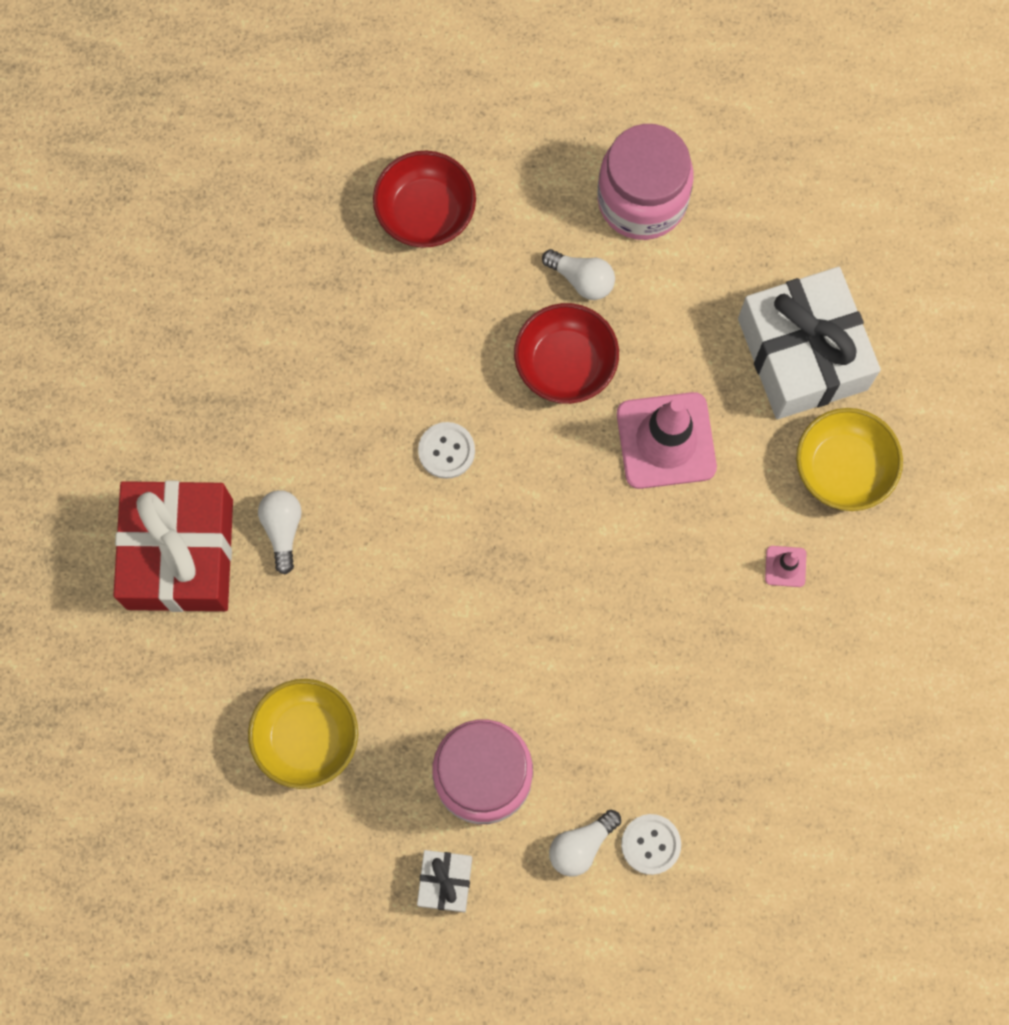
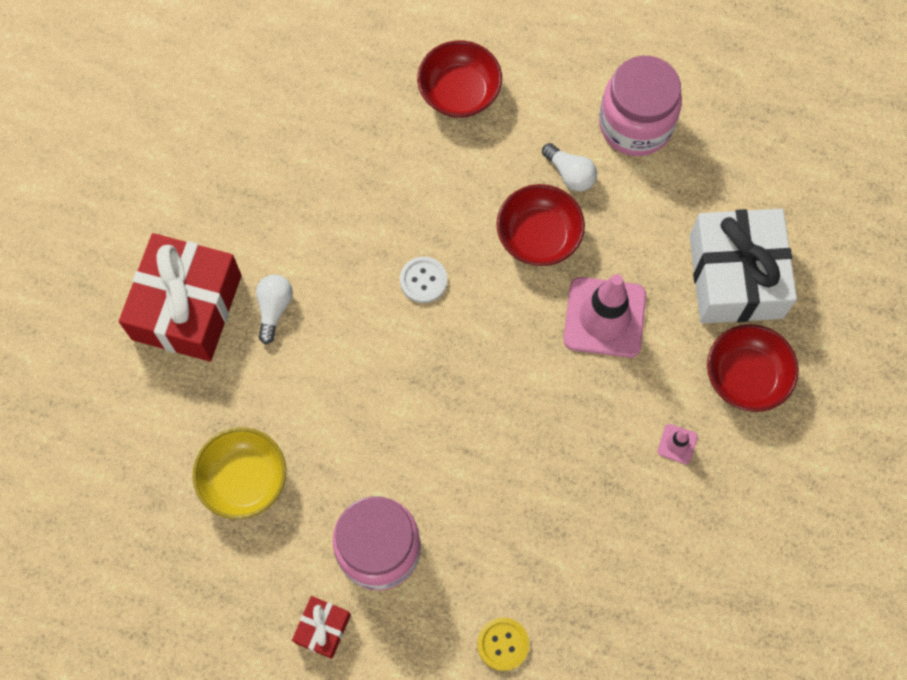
camera: 15 degrees right, 5 degrees down
white gift [417,850,472,912] -> red gift [292,596,351,659]
white light bulb [549,810,621,877] -> none
white button [621,814,681,875] -> yellow button [477,618,529,671]
yellow bowl [796,408,903,511] -> red bowl [707,324,799,412]

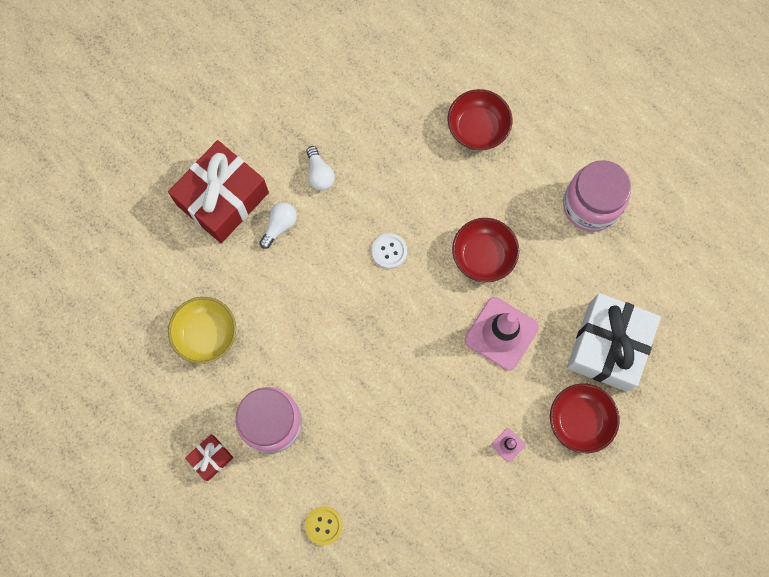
camera: 25 degrees right, 5 degrees up
white light bulb [542,143,597,192] -> white light bulb moved to [306,146,335,190]

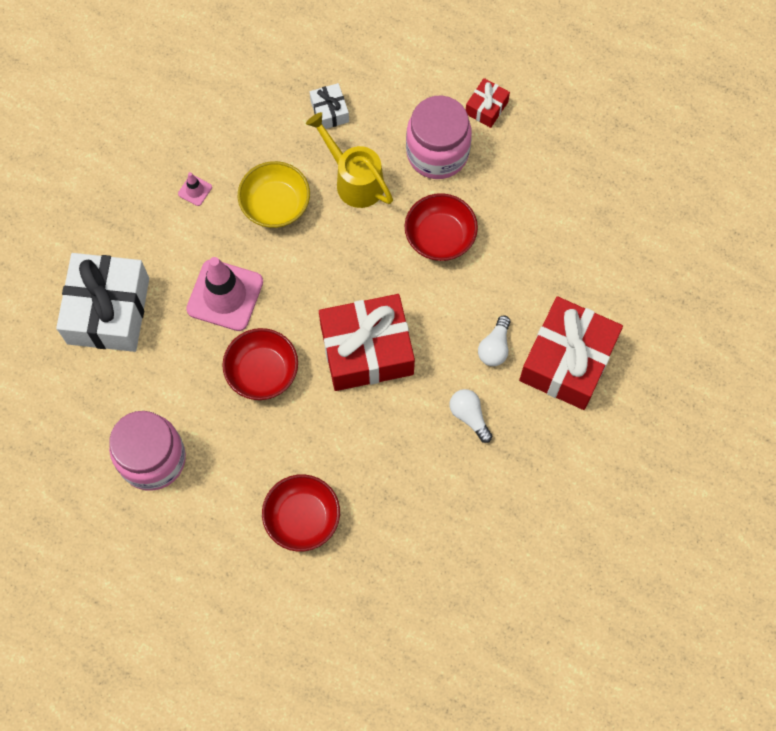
camera: 165 degrees right, 5 degrees down
yellow bowl [168,297,236,364] -> yellow bowl moved to [238,161,310,228]
yellow button [305,506,343,545] -> none
white button [372,233,407,269] -> red gift [319,294,415,391]
red bowl [550,383,620,453] -> red bowl moved to [405,193,478,261]
none -> yellow watering can [306,112,393,208]
none -> white gift [310,83,349,129]

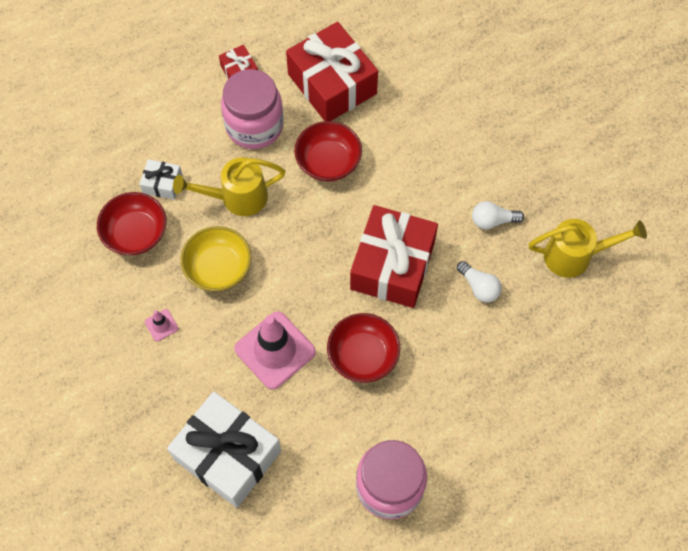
camera: 60 degrees left, 5 degrees down
red bowl [262,474,340,552] -> red bowl moved to [97,192,167,255]
white light bulb [478,316,510,366] -> white light bulb moved to [457,261,502,303]
red gift [519,296,623,410] -> red gift moved to [286,22,378,121]
none -> yellow watering can [529,219,647,278]

